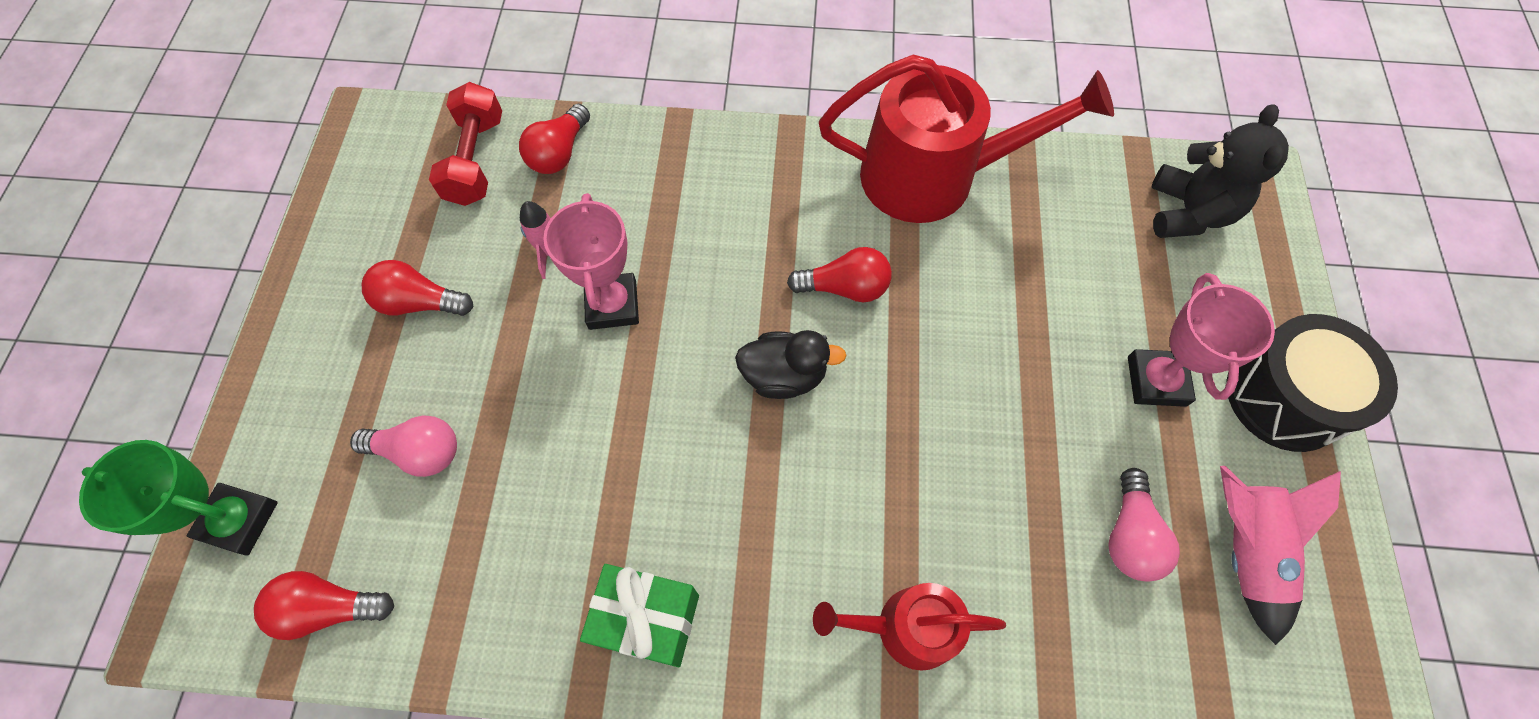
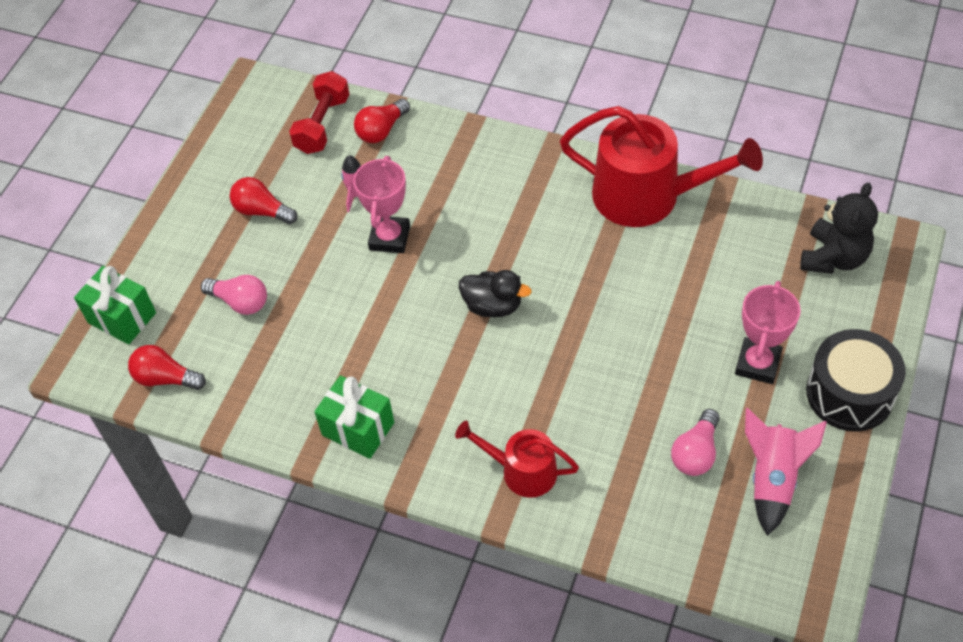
camera: 20 degrees right, 10 degrees down
green trophy [79,440,278,556] -> green gift [74,266,156,345]
red light bulb [787,247,892,302] -> none

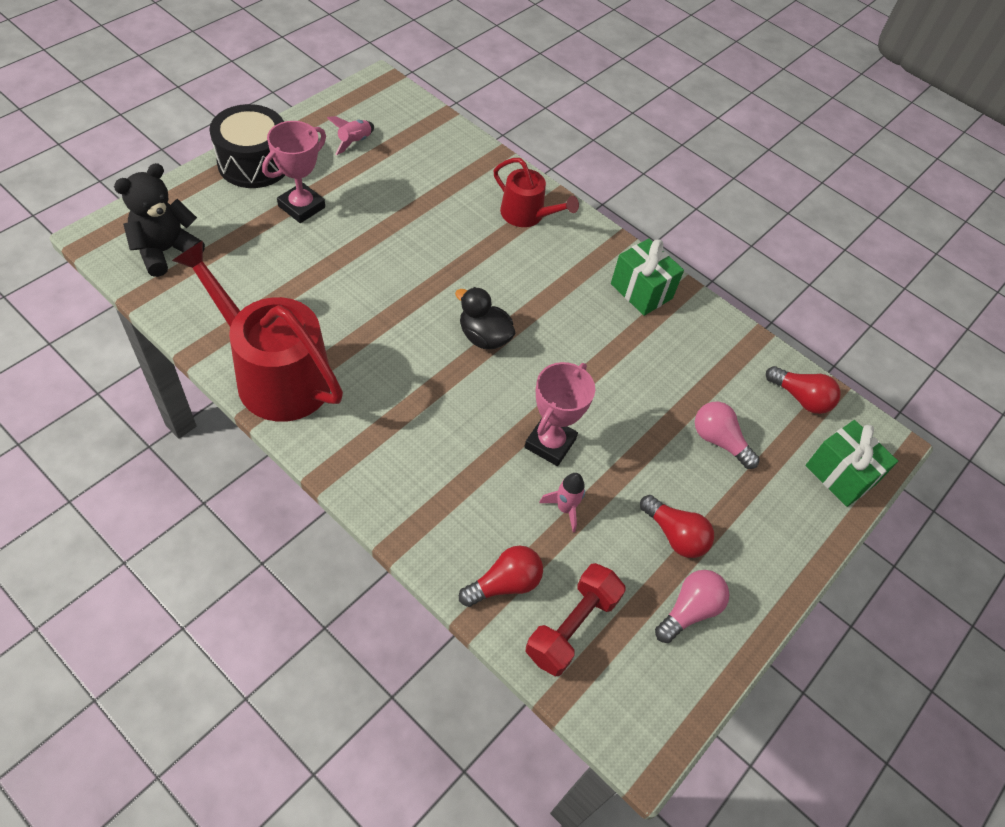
camera: 170 degrees left, 0 degrees up
pink light bulb [671,409,720,476] -> pink light bulb moved to [655,570,730,643]
pink rocket [745,408,827,536] -> pink rocket [327,116,374,155], size x0.61

